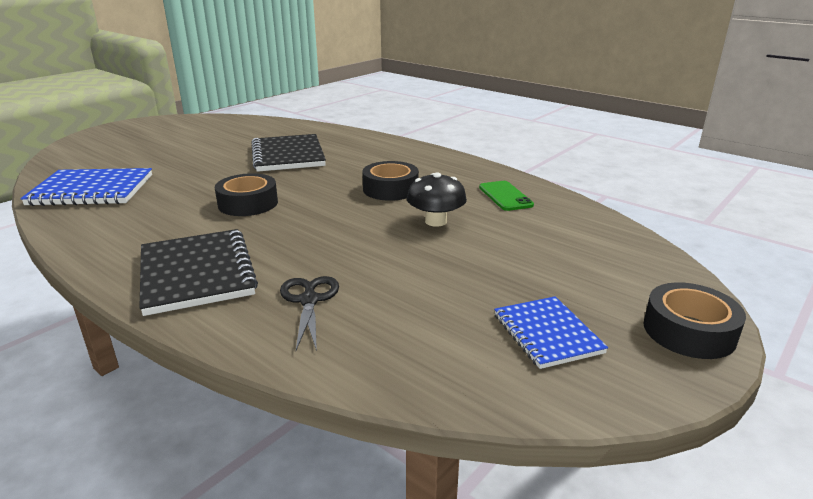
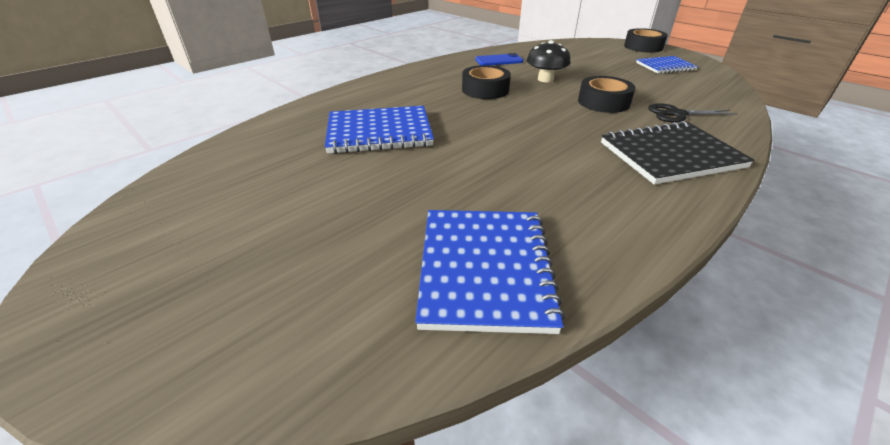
camera: 85 degrees left, 10 degrees up
black tape [215,173,278,216] -> black tape moved to [578,76,636,113]
black notebook [251,134,326,172] -> blue notebook [325,106,434,154]
green phone [479,181,534,211] -> blue phone [475,53,524,65]

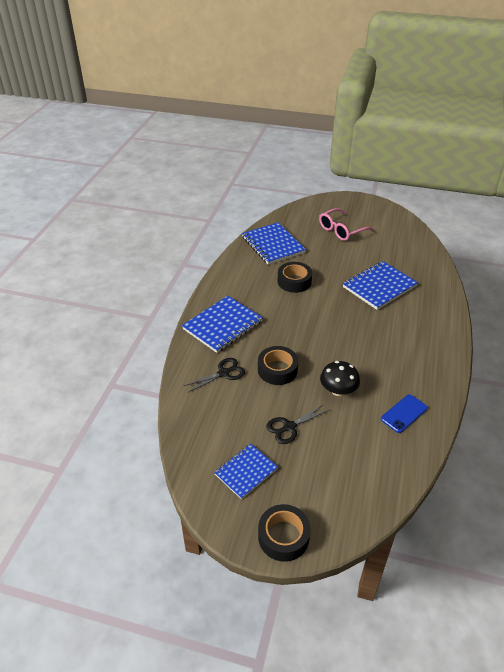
camera: 150 degrees right, 5 degrees up
black tape [462,65,511,99] -> black tape moved to [278,262,312,293]
black notebook [601,121,755,184] -> blue notebook [182,296,263,353]
none -> black scissors [266,404,329,444]
none -> pink glasses [319,208,374,241]

